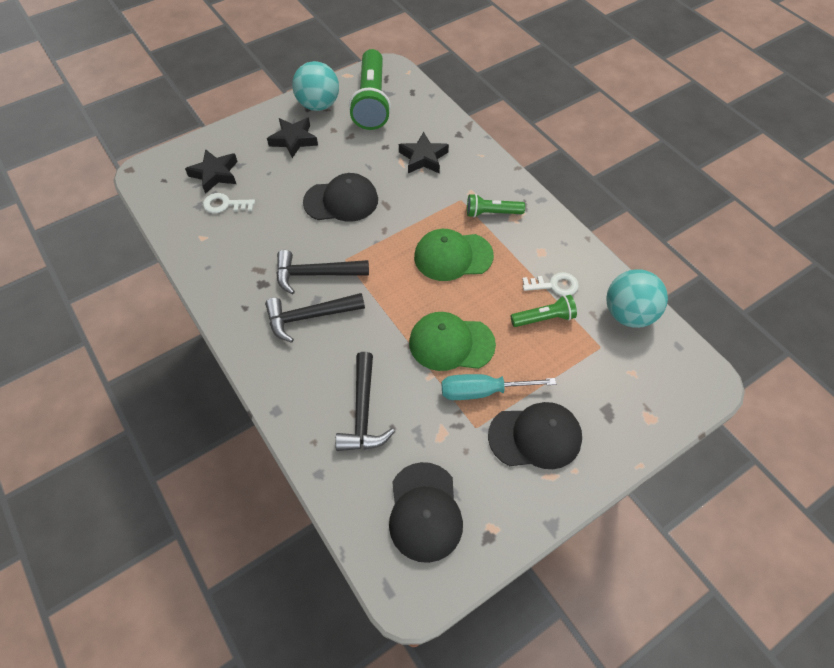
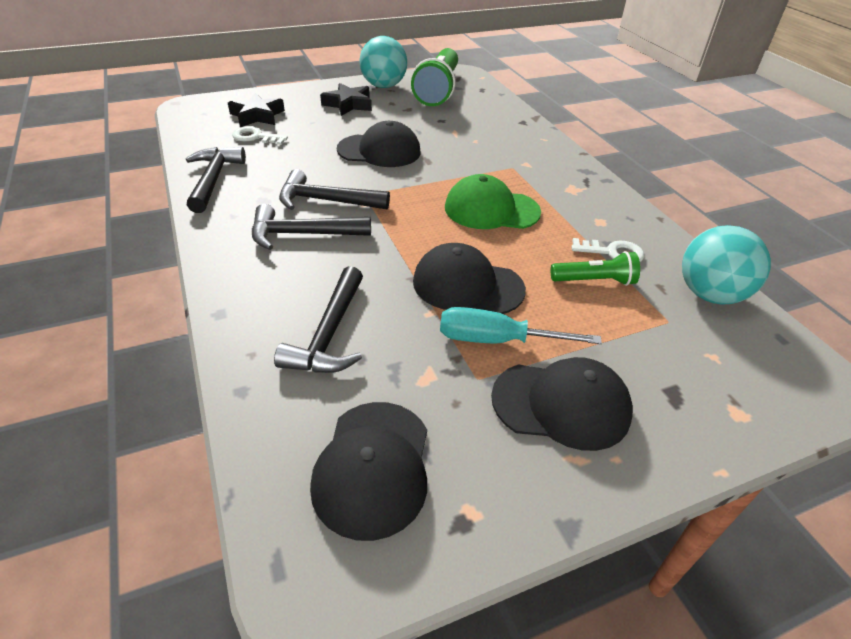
camera: 10 degrees right, 15 degrees down
black star [399,132,449,173] -> none
green cap [409,312,496,371] -> black cap [413,243,526,314]
green flashlight [467,194,525,218] -> none
none -> black hammer [186,147,246,213]

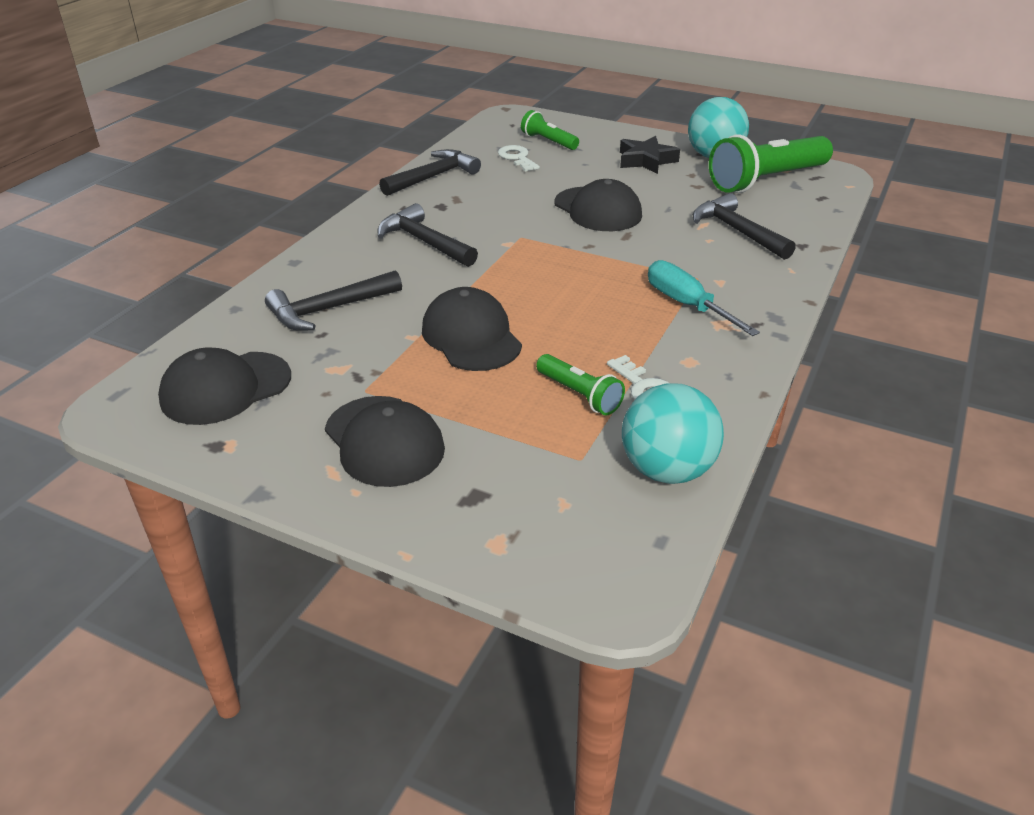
camera: 50 degrees right, 5 degrees down
black star [228,93,285,127] -> green flashlight [521,110,579,150]
black hammer [279,169,390,210] -> black hammer moved to [693,193,796,260]
turquoise screwdriver [440,307,602,344] -> turquoise screwdriver moved to [648,260,760,336]
green cap [445,174,541,229] -> none

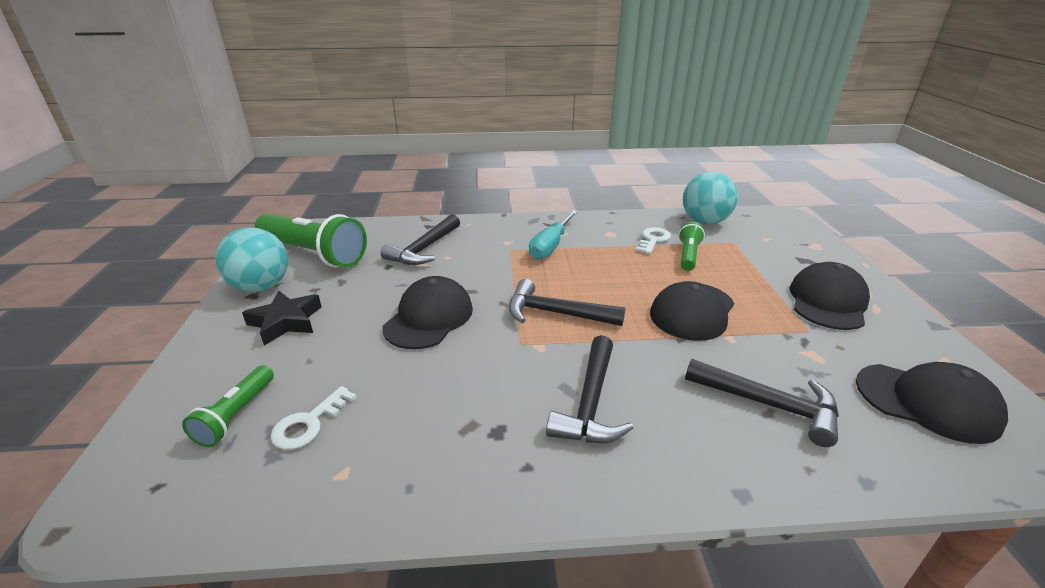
camera: 120 degrees left, 5 degrees down
black hammer [379,149,481,196] -> black hammer moved to [509,279,625,326]

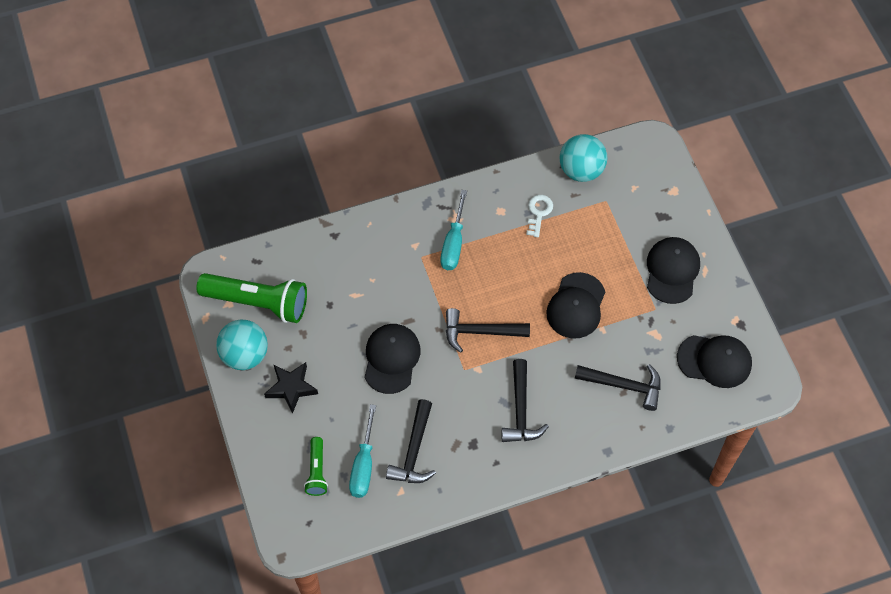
camera: 15 degrees left, 30 degrees up
white key [270,386,357,450] -> turquoise screwdriver [349,404,376,498]
black hammer [380,214,460,265] -> black hammer moved to [386,399,436,483]
green flashlight [678,222,705,271] -> none

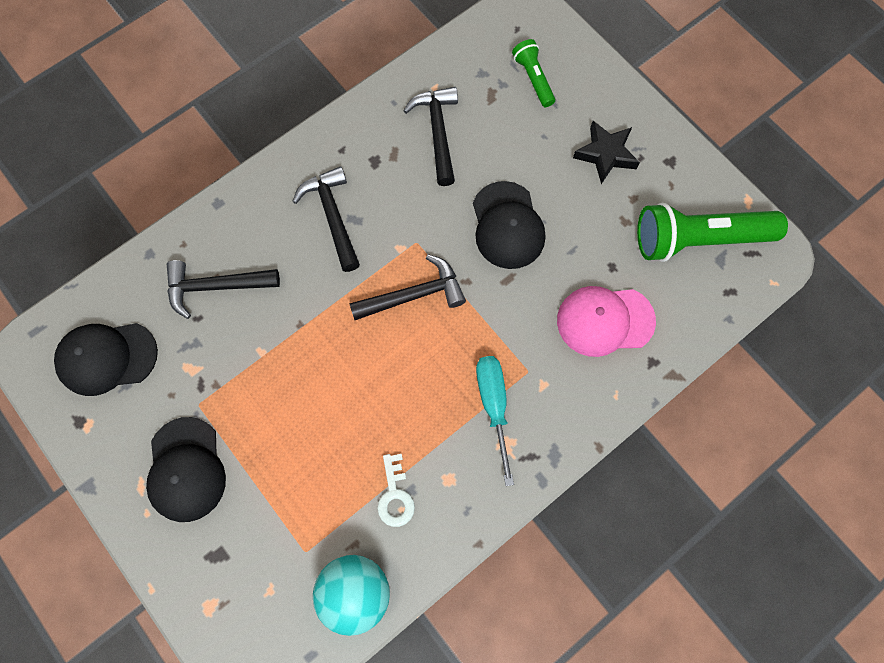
camera: 160 degrees right, 10 degrees up
turquoise ball [216,320,268,370] -> none
turquoise screwdriver [349,404,376,498] -> none
black cap [546,272,605,339] -> none
none -> pink cap [557,286,656,357]

